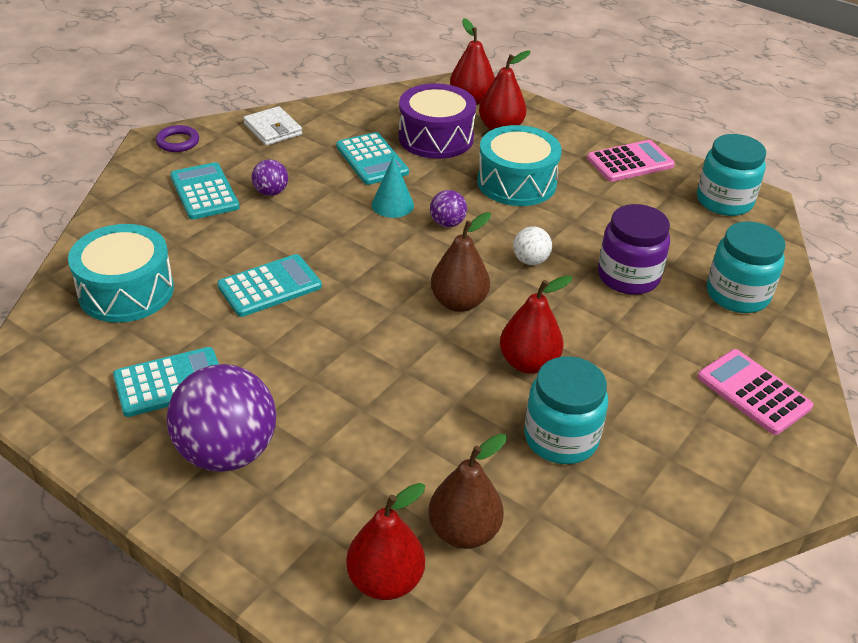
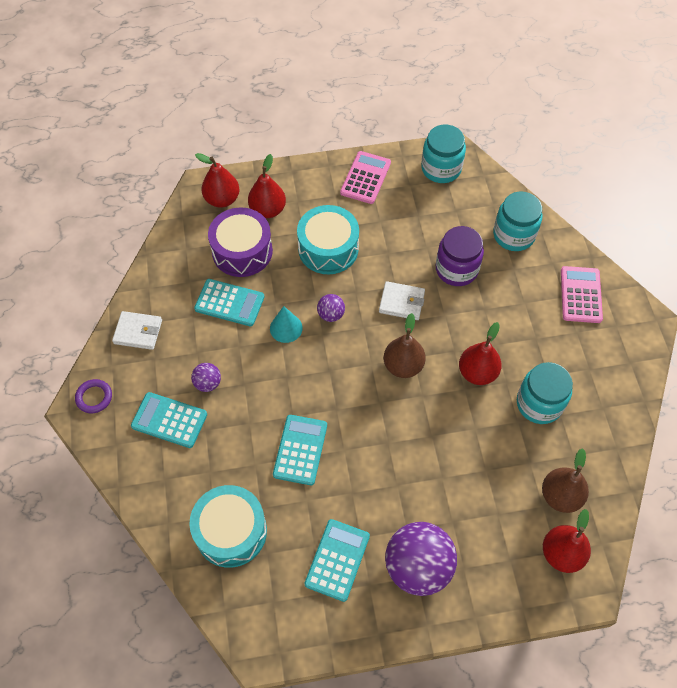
camera: 45 degrees left, 20 degrees up
white ball [513,226,552,265] -> white wallet [379,281,425,320]
pink calculator [697,349,813,435] -> pink calculator turned 90 degrees clockwise [561,266,603,323]

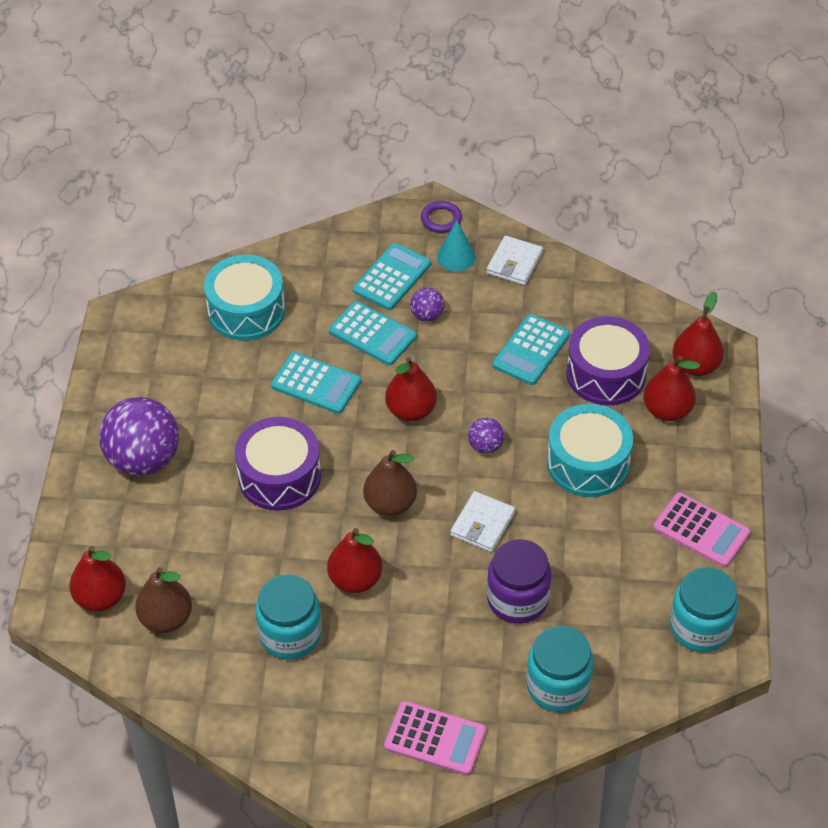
camera: 105 degrees right, 10 degrees down
turquoise cone [270,306,303,343] -> turquoise cone moved to [437,221,476,271]
turquoise calculator [305,519,370,602] -> turquoise calculator moved to [329,301,417,365]
none -> purple drum [235,417,321,511]
none -> red pear [385,357,437,421]

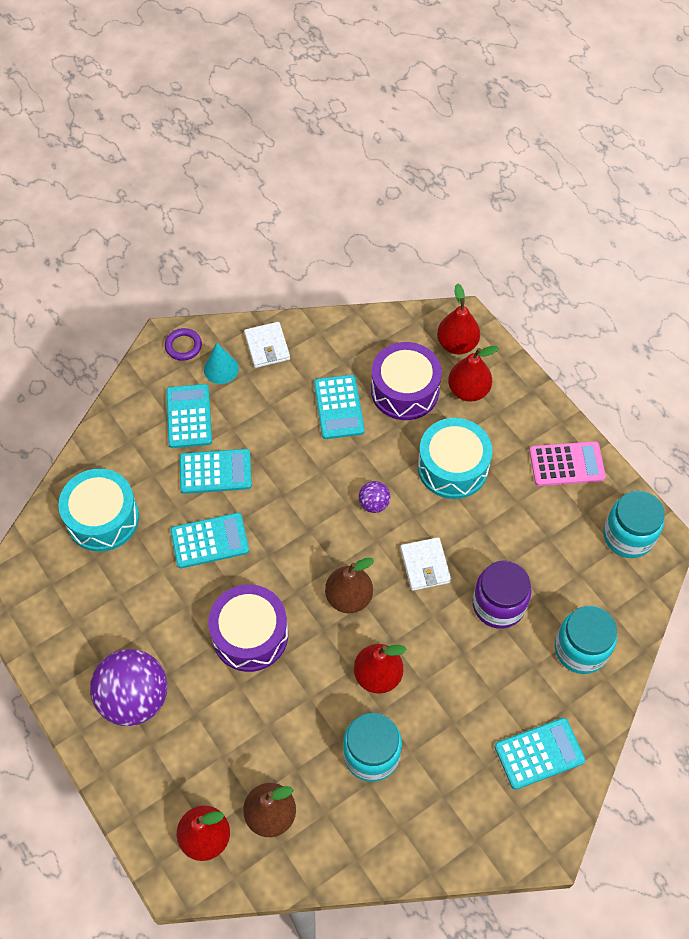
camera: 40 degrees left, 10 degrees up
pink calculator [384,701,486,775] -> turquoise calculator [495,718,585,790]
red pear [385,357,437,421] -> none
purple ball [410,287,445,322] -> none

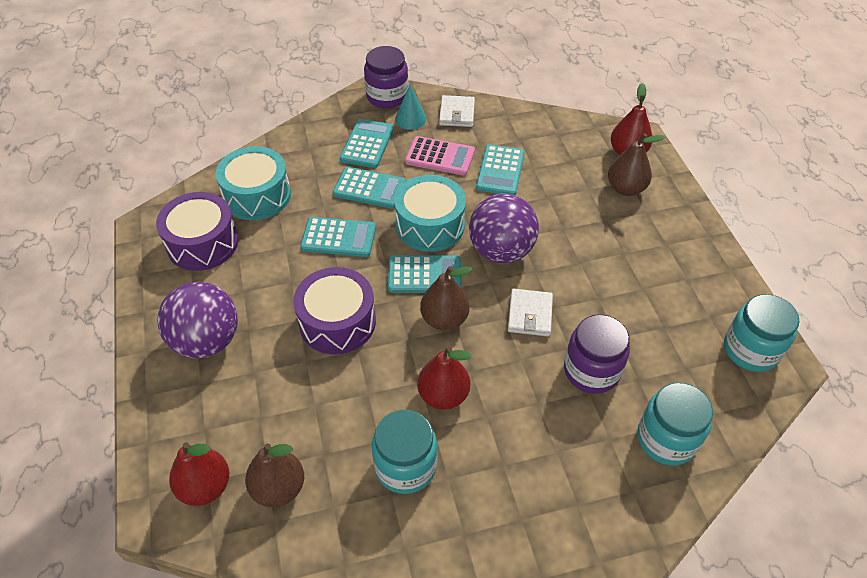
camera: 20 degrees right, 10 degrees down
purple ring [165,328,202,361] -> purple jar [364,46,409,108]
purple ball [359,481,390,513] -> purple ball [469,193,539,263], size x2.16
purple drum [371,342,442,420] -> purple drum moved to [156,192,239,271]
turquoise drum [418,418,492,499] -> turquoise drum moved to [394,175,466,252]
red pear [448,346,499,402] -> brown pear [608,133,665,196]
turquoise calculator [495,718,585,790] -> turquoise calculator moved to [388,255,462,293]
pink calculator [529,441,606,486] -> pink calculator moved to [405,136,475,175]

